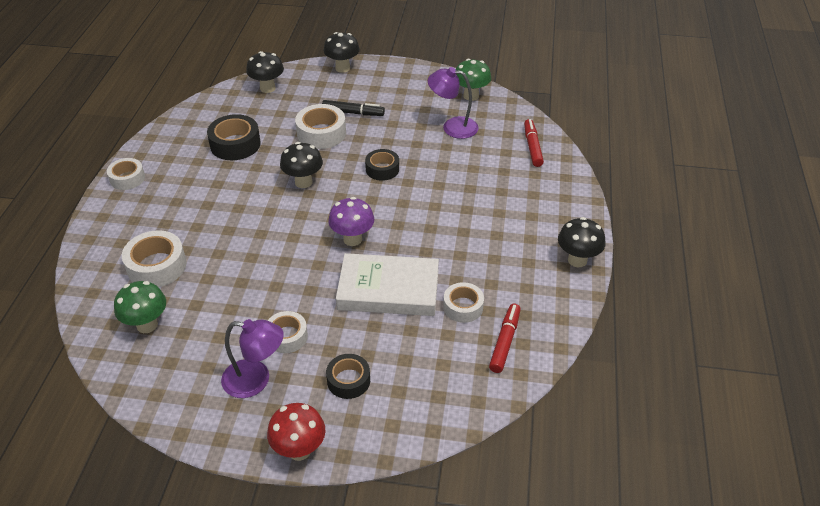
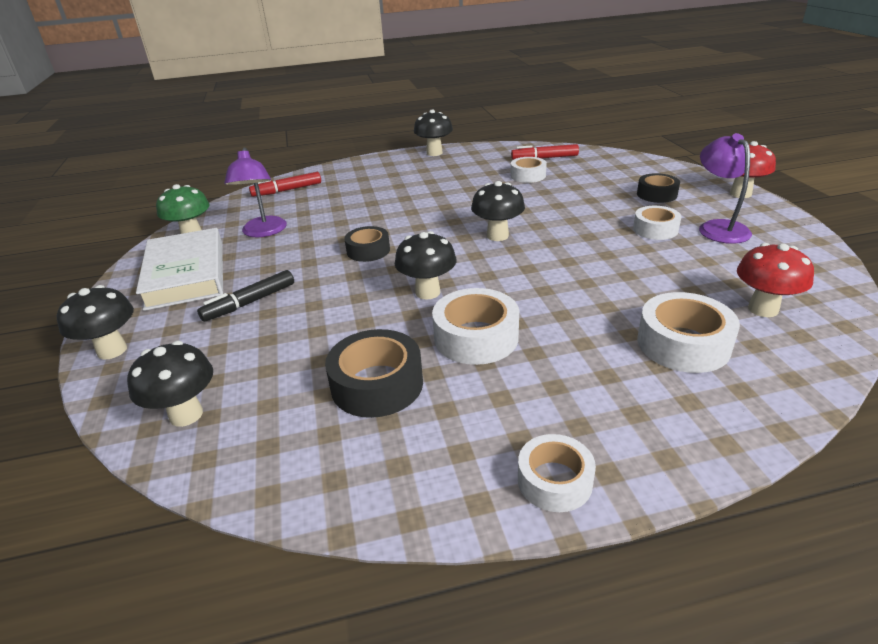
camera: 110 degrees left, 10 degrees down
green mushroom [114,281,166,333] -> red mushroom [737,243,814,317]
white tape [295,104,346,149] -> white tape moved to [432,288,519,365]
black marker [322,100,385,116] -> black marker turned 120 degrees counterclockwise [197,270,294,322]
purple mushroom [328,197,374,246] -> black mushroom [471,181,525,241]
white book [336,253,439,316] -> white book moved to [136,228,223,311]

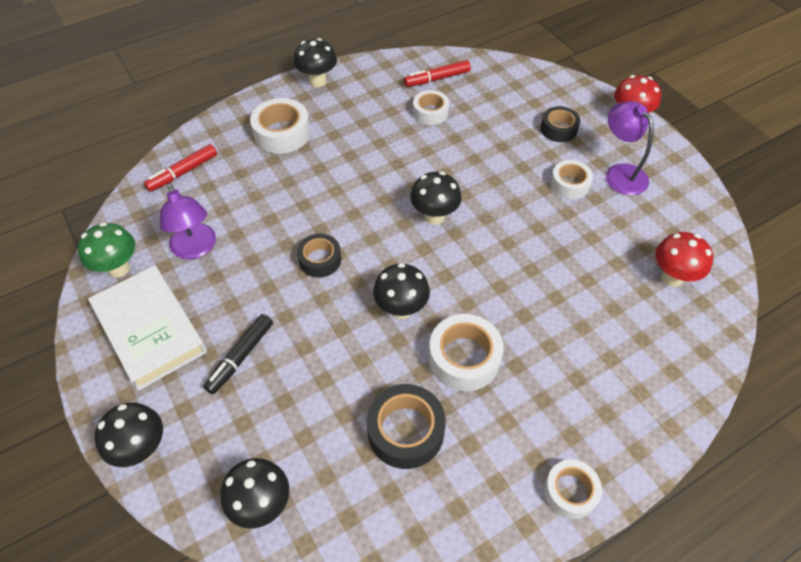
camera: 20 degrees left, 20 degrees up
white tape [637,292,740,373] -> white tape moved to [250,98,310,154]

